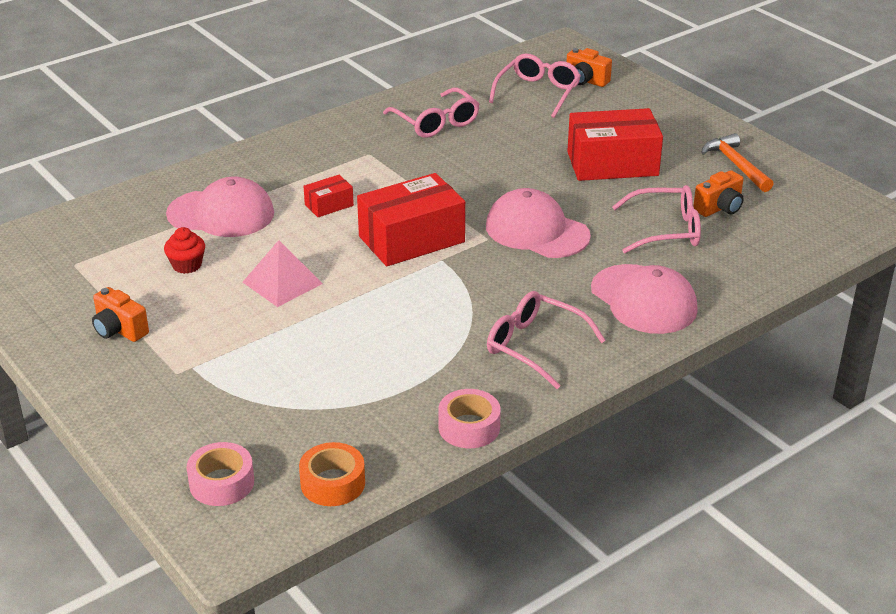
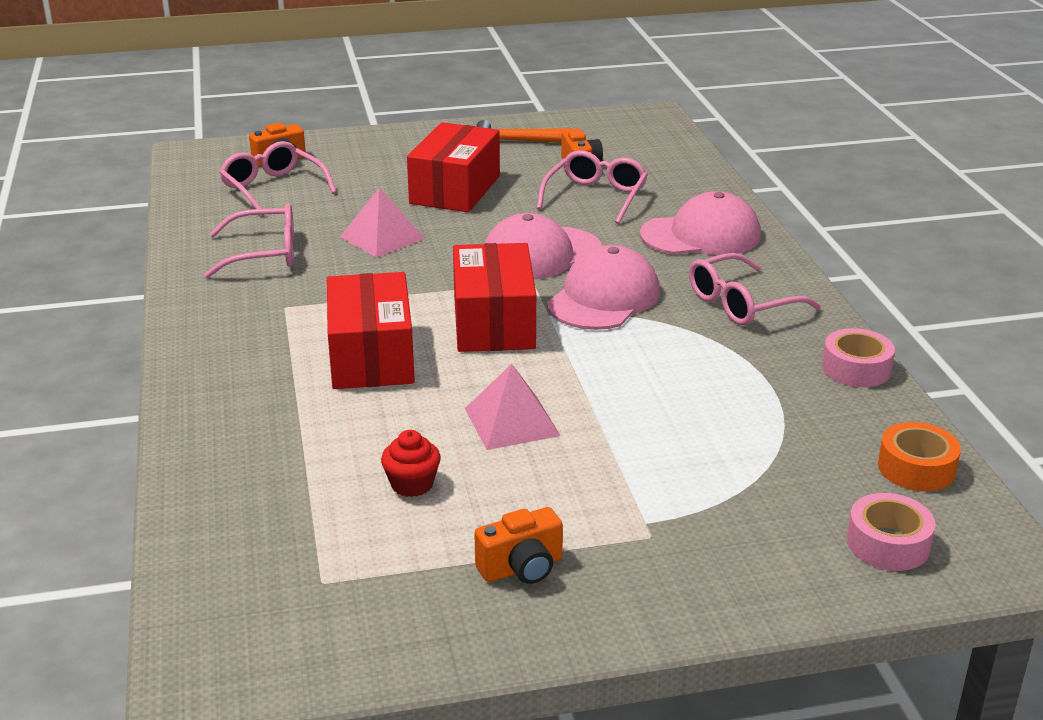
camera: 65 degrees left, 5 degrees down
pink cap [166,177,274,237] -> pink cap moved to [547,245,660,330]
red box [303,175,354,217] -> red box [327,272,415,389], size x2.10
none -> pink pyramid [340,188,425,258]

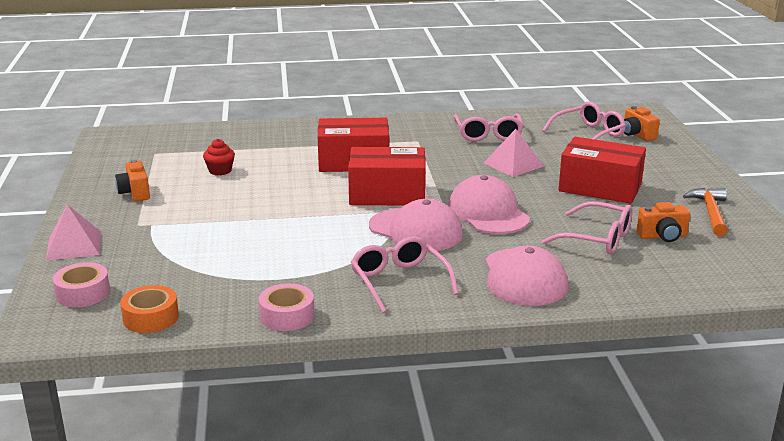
camera: 95 degrees right, 5 degrees down
pink pyramid [465,364,561,450] -> pink pyramid moved to [46,205,101,261]

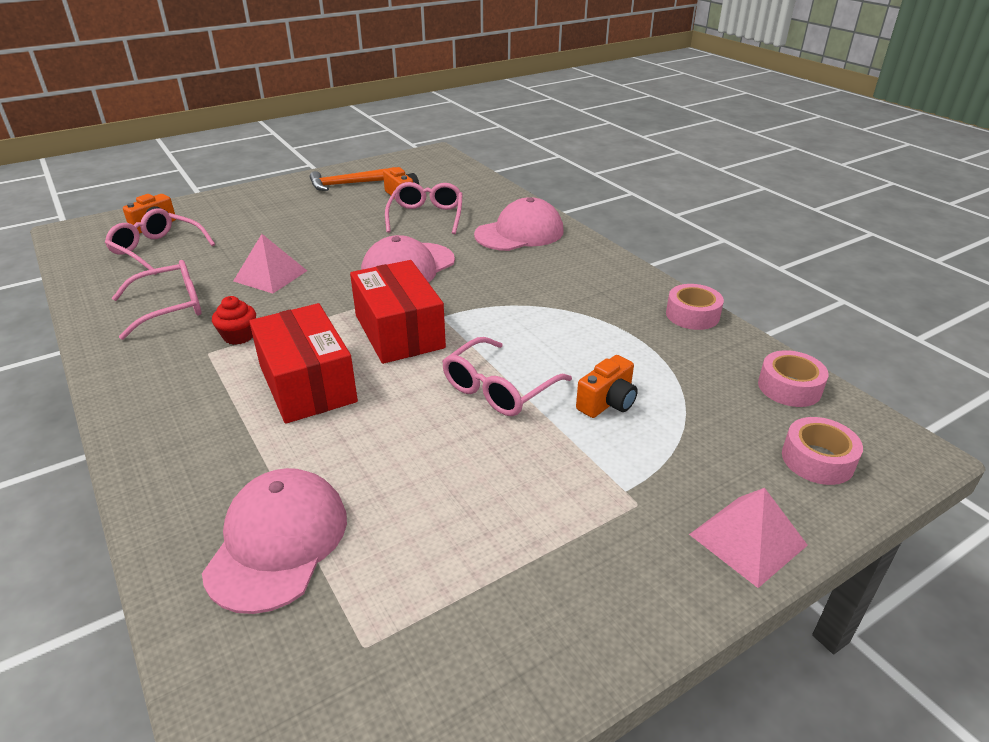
camera: 115 degrees left, 10 degrees up
orange camera [115,160,150,201] -> orange camera moved to [576,355,638,418]
orange tape [120,285,179,333] -> pink tape [758,350,829,407]
red cupcake [203,139,235,175] -> red cupcake moved to [212,296,256,345]
pink glasses [351,236,459,313] -> pink glasses moved to [442,337,572,416]
pink cap [369,199,463,252] -> pink cap moved to [202,468,347,614]
red box [559,137,646,204] -> none

